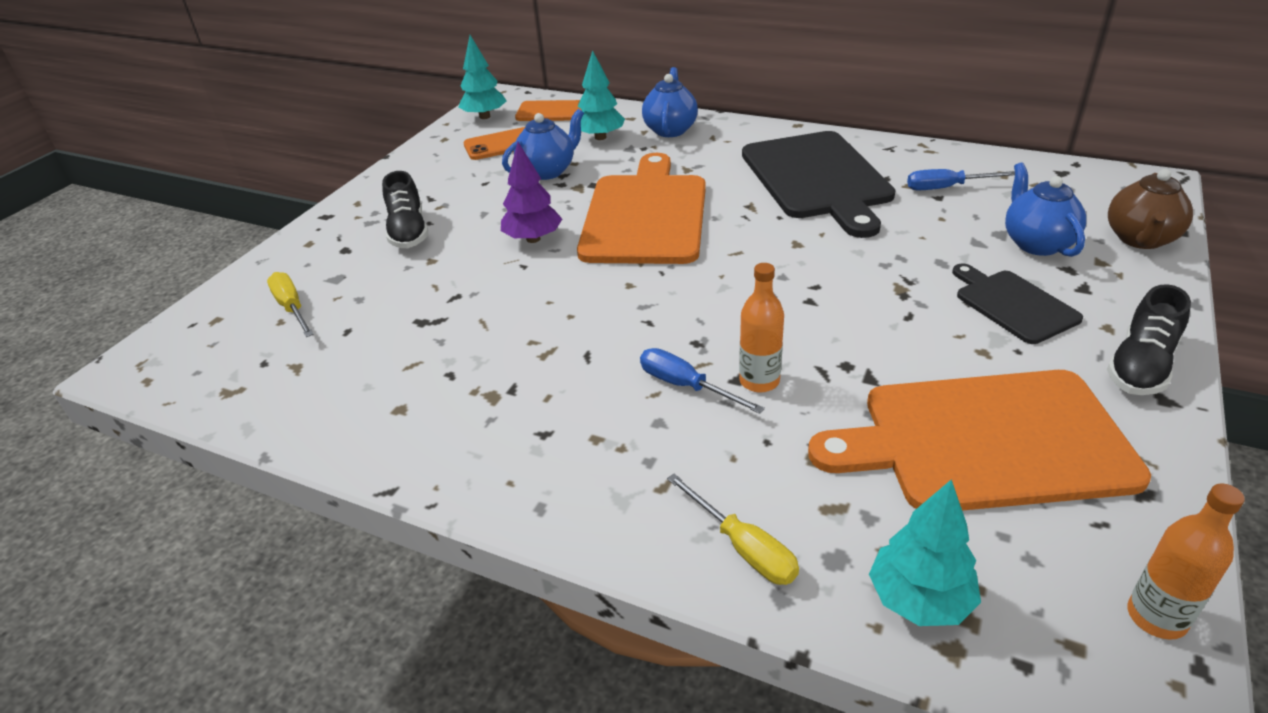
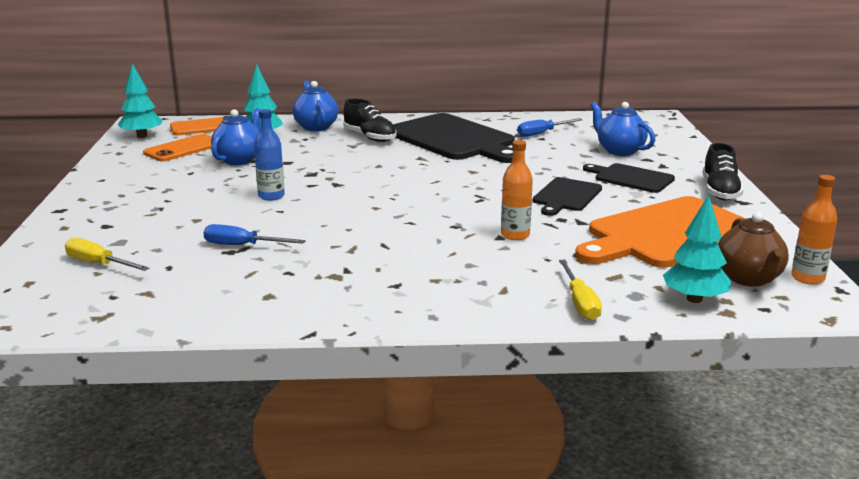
camera: 30 degrees left, 15 degrees down
black shoe [382,171,428,248] -> black shoe moved to [343,99,397,142]
purple tree [501,142,562,243] -> blue bottle [254,109,285,201]
orange cutting board [577,153,706,264] -> none
blue screwdriver [640,348,765,414] -> blue screwdriver moved to [203,224,306,245]
yellow screwdriver [667,474,799,585] -> yellow screwdriver turned 60 degrees clockwise [559,260,602,320]
brown teapot [1108,169,1193,249] -> brown teapot moved to [718,212,789,287]
none -> black cutting board [533,177,602,216]

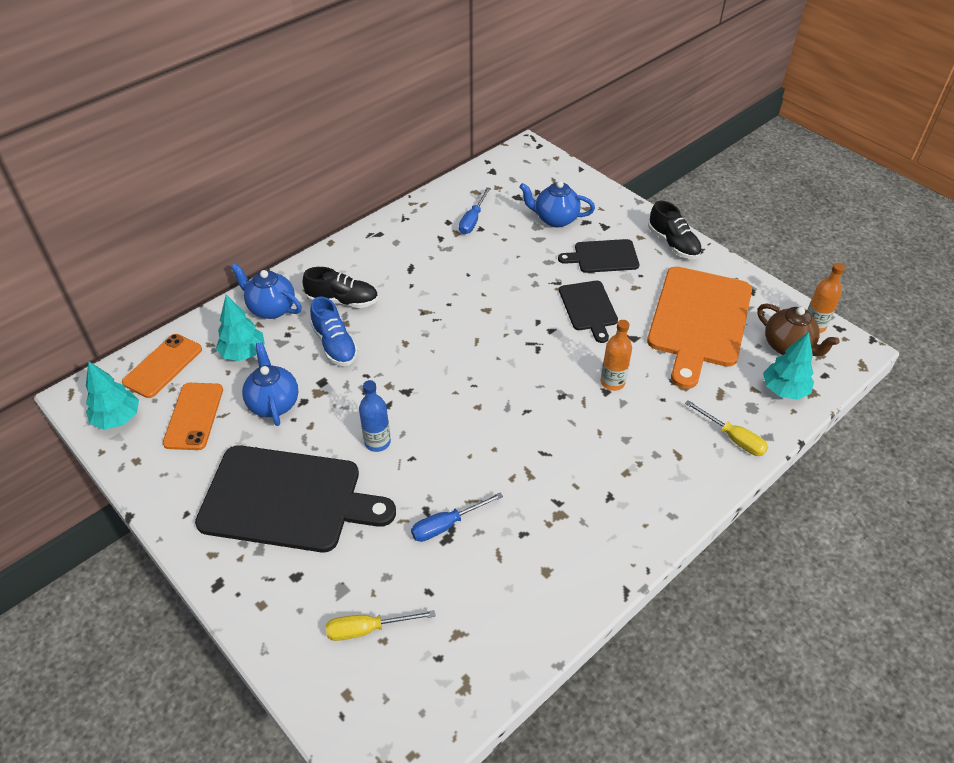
camera: 40 degrees left, 25 degrees up
black cutting board [393,113,515,163] -> black cutting board moved to [195,445,396,552]
none -> blue shoe [310,296,358,366]

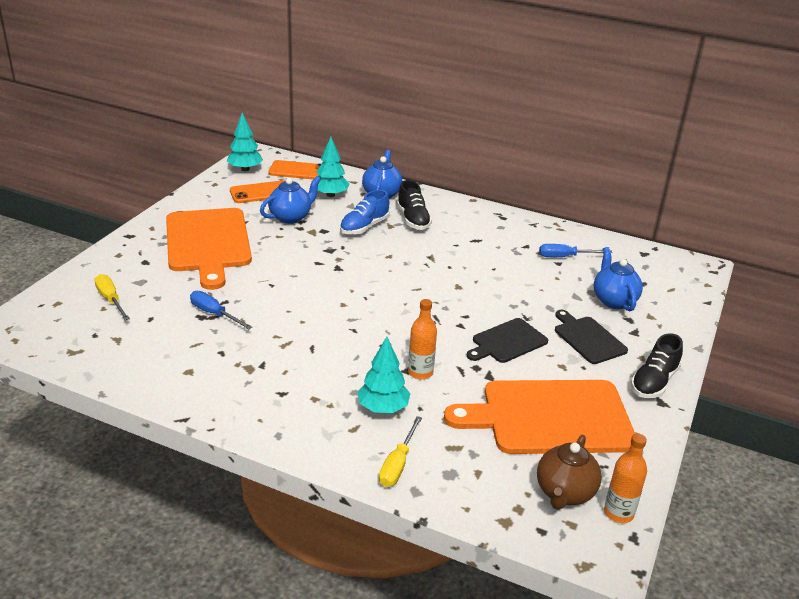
camera: 65 degrees right, 15 degrees down
black cutting board [195,445,396,552] -> orange cutting board [166,208,252,290]
blue bottle [359,380,391,452] -> none
turquoise tree [763,332,814,400] -> turquoise tree moved to [357,337,411,413]

